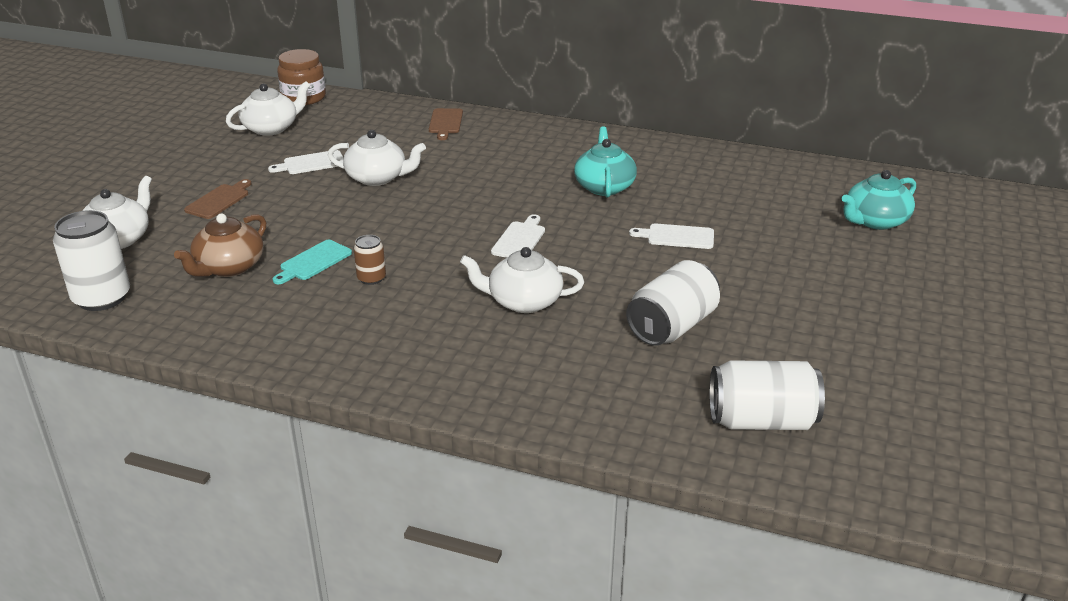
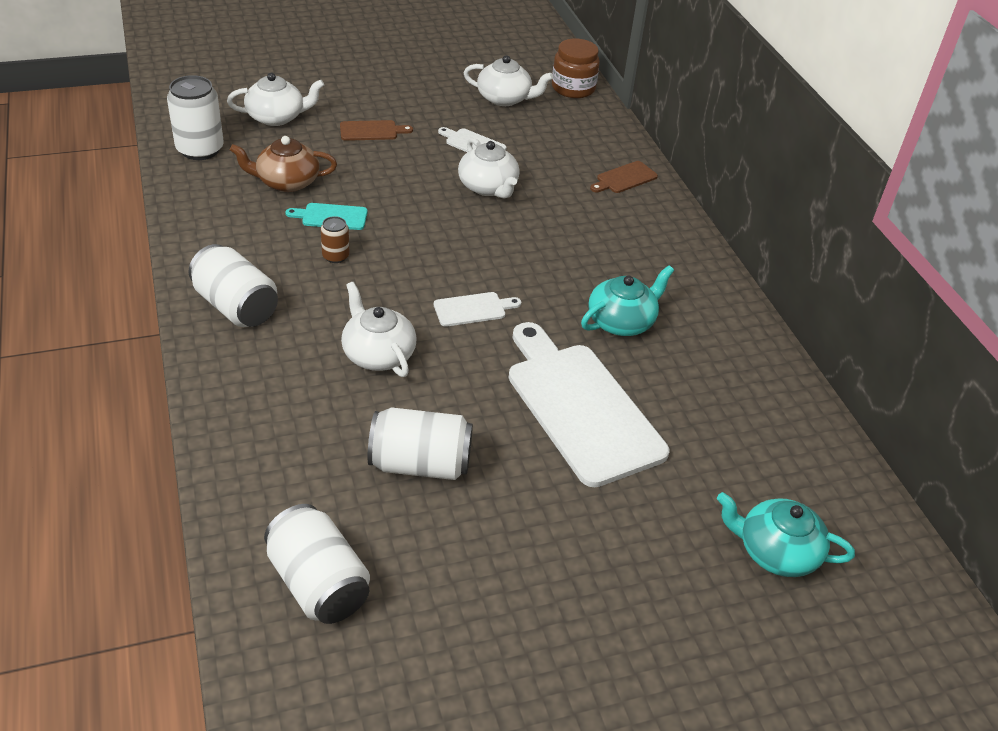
camera: 50 degrees right, 10 degrees up
white cutting board [629,223,714,249] -> white cutting board [509,322,669,487], size x2.34
none -> white can [188,244,278,327]

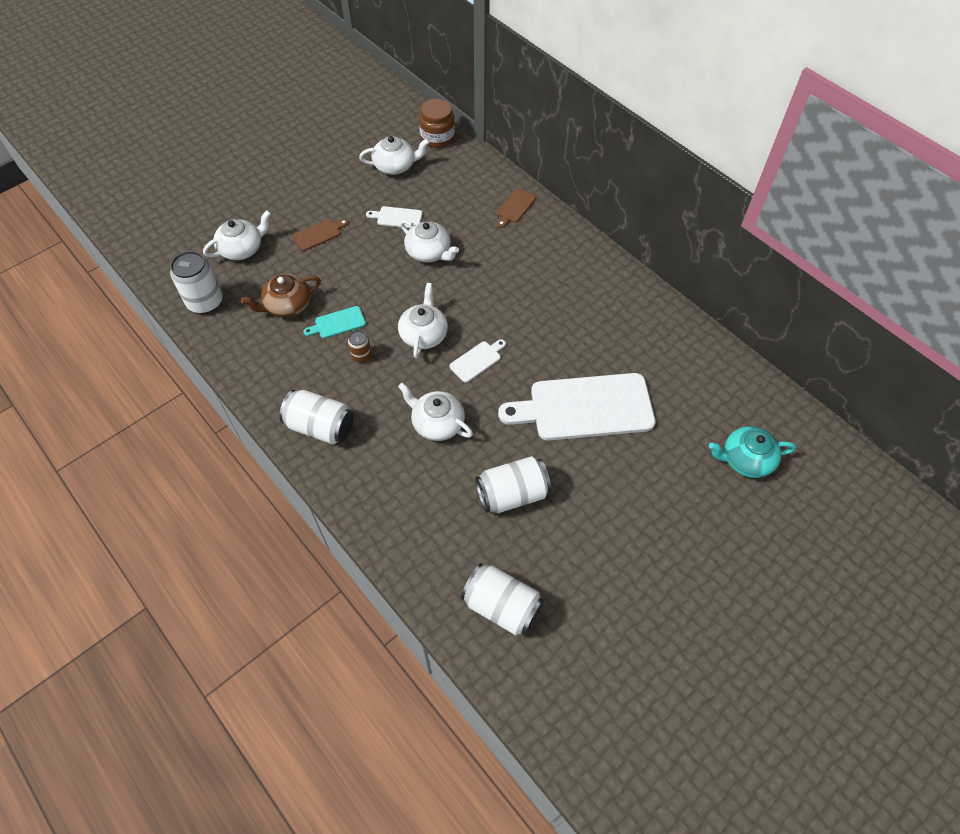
camera: 20 degrees left, 15 degrees up
white cutting board [509,322,669,487] -> white cutting board turned 45 degrees counterclockwise [498,373,655,440]
turquoise teapot [581,265,674,336] -> none
none -> white teapot [398,283,448,359]

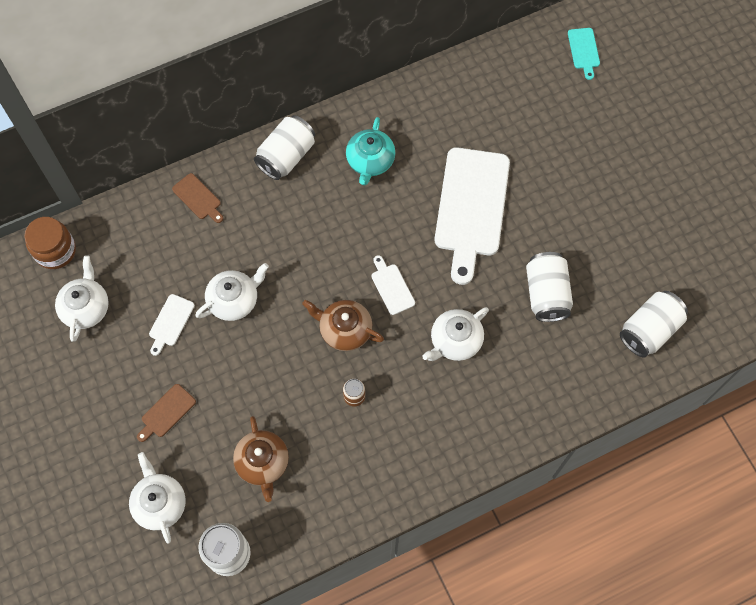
camera: 75 degrees left, 10 degrees up
white can [279,390,354,444] -> white can moved to [254,115,315,180]
brown cutting board [293,219,348,251] -> brown cutting board turned 120 degrees counterclockwise [137,384,196,442]
turquoise cutting board [303,306,366,338] -> turquoise cutting board moved to [568,28,600,80]
white teapot [398,283,448,359] -> brown teapot [302,300,384,351]
turquoise teapot [709,426,796,478] -> turquoise teapot moved to [346,117,395,185]

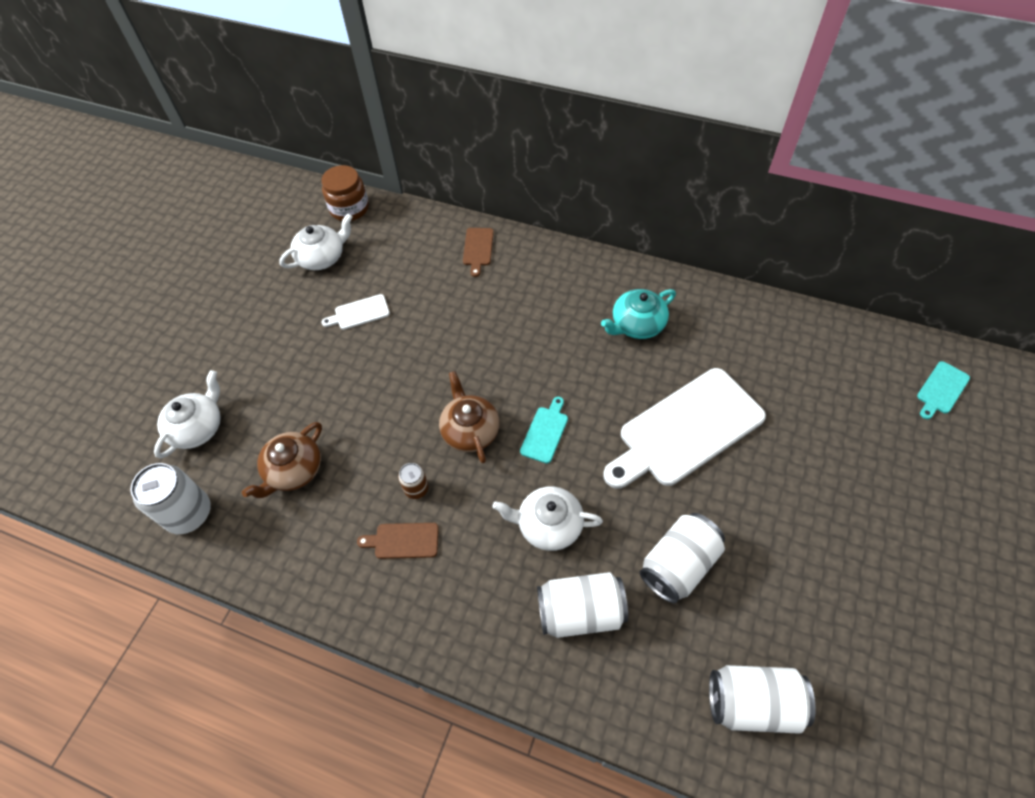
camera: 50 degrees right, 10 degrees down
brown cutting board [137,384,196,442] -> brown cutting board moved to [357,523,439,559]
white teapot [196,263,269,321] -> none
white can [254,115,315,180] -> white can moved to [537,572,628,638]
white cutting board [371,255,415,315] -> turquoise cutting board [520,397,568,464]

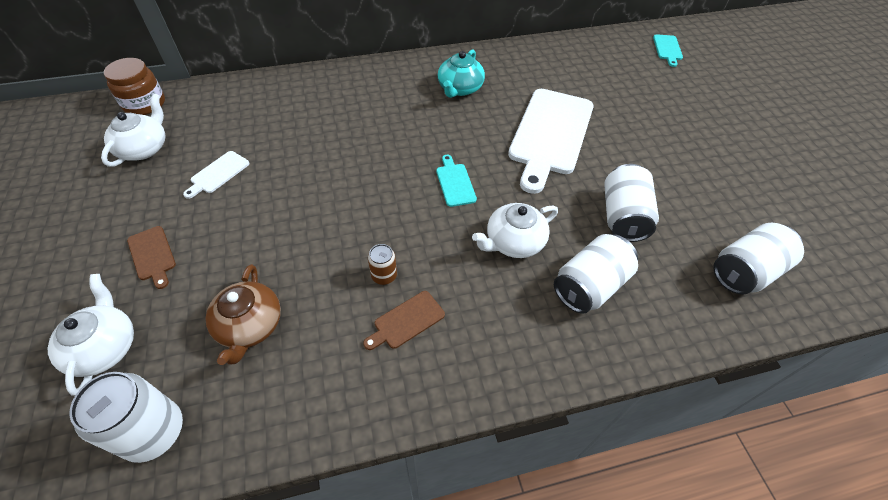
camera: 40 degrees left, 5 degrees down
brown teapot [439,371,500,463] -> none
brown cutting board [463,228,494,277] -> brown cutting board moved to [127,226,176,289]

